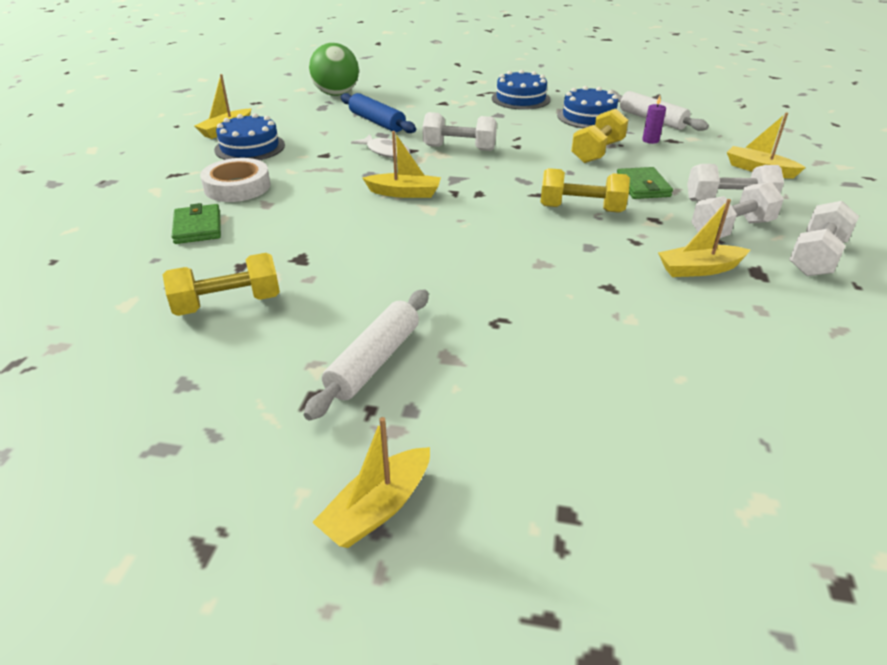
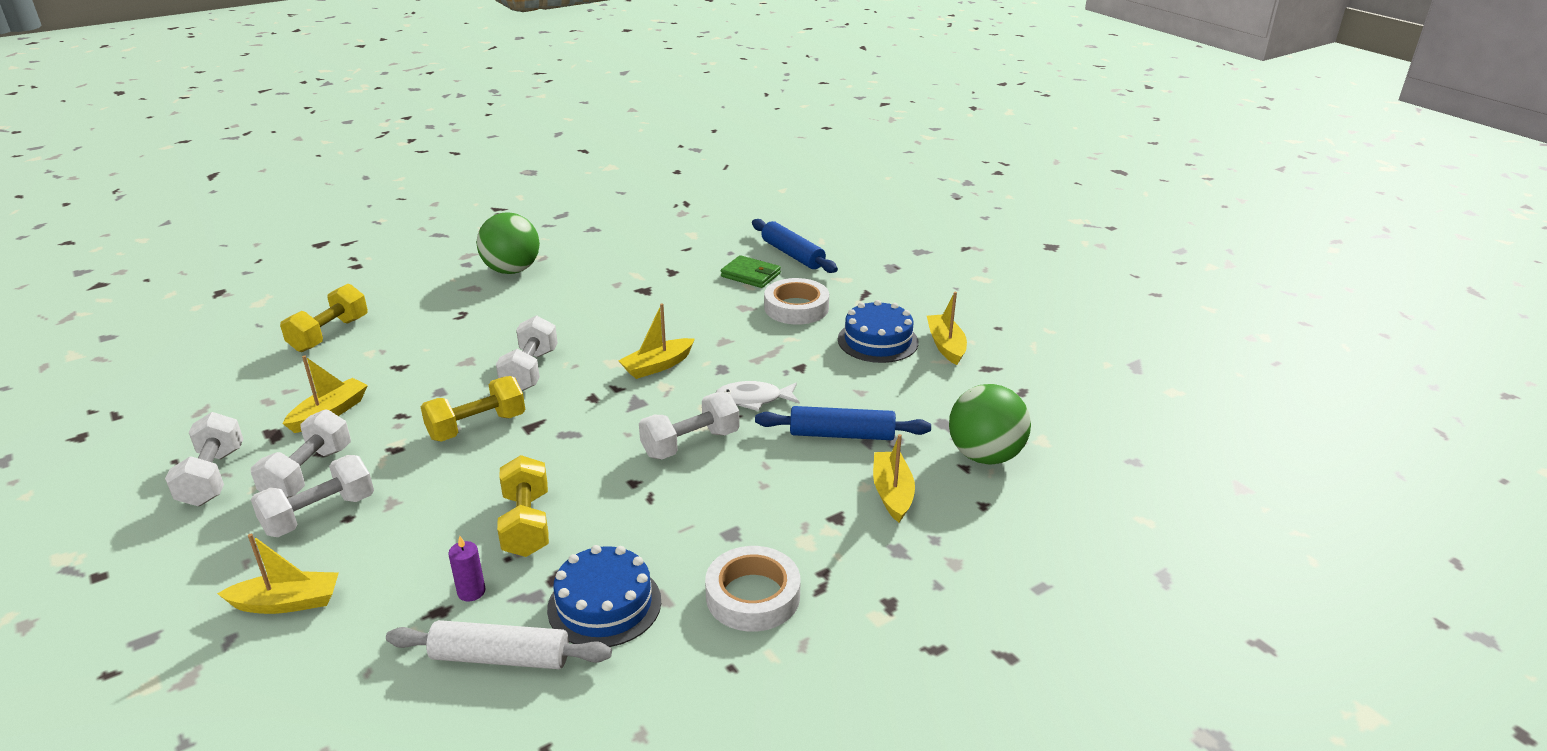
camera: 135 degrees right, 5 degrees down
yellow dumbbell [163,253,280,316] -> yellow dumbbell moved to [280,284,368,352]
white rolling pin [304,289,429,421] -> green ball [476,213,540,274]
yellow boat [312,417,430,548] -> yellow boat moved to [873,434,915,522]
blue cake [492,70,551,110] -> white tape [705,546,800,632]
green wallet [617,167,673,199] -> none
none -> white dumbbell [496,315,558,391]
none -> blue rolling pin [752,219,838,273]

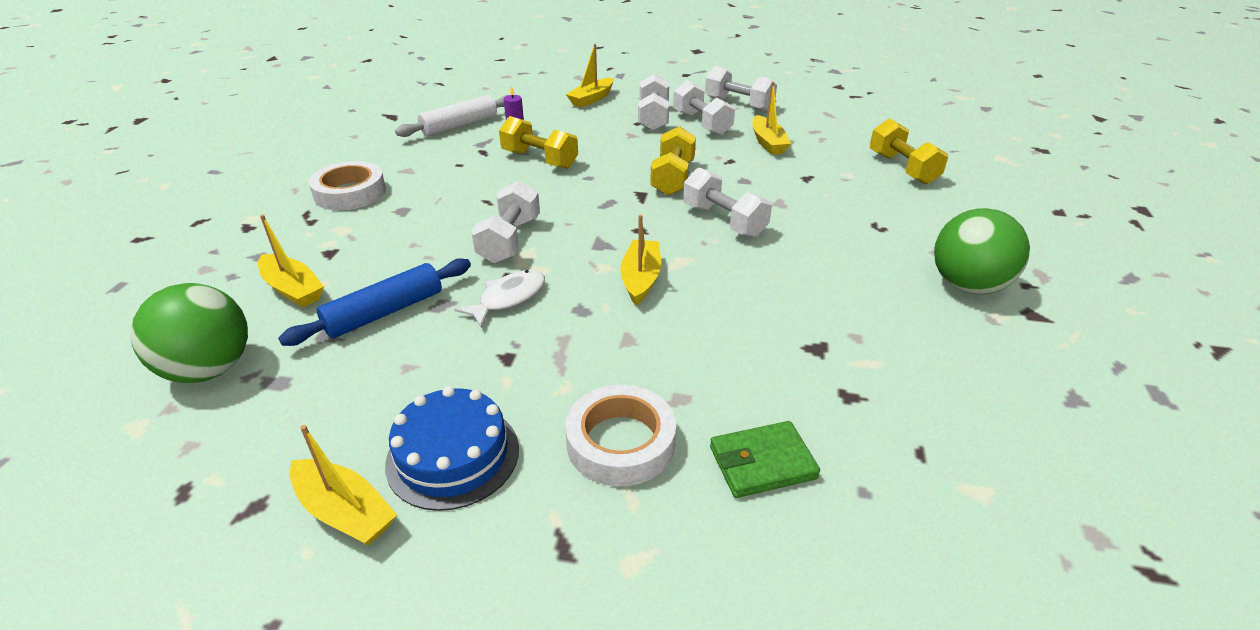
camera: 135 degrees right, 5 degrees up
blue cake [547,545,661,647] -> none
blue rolling pin [752,219,838,273] -> none

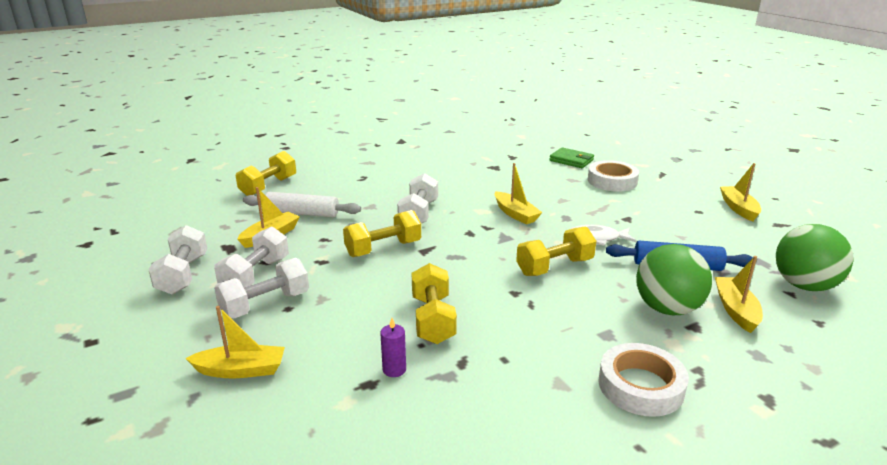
camera: 130 degrees left, 10 degrees down
blue cake [385,386,519,511] -> none
white rolling pin [395,95,508,137] -> white rolling pin moved to [243,192,361,217]
white dumbbell [471,181,540,264] -> yellow dumbbell [516,226,596,276]
yellow boat [620,214,661,305] -> yellow boat turned 90 degrees counterclockwise [495,163,542,224]
green ball [934,208,1030,294] -> green ball moved to [636,244,712,315]

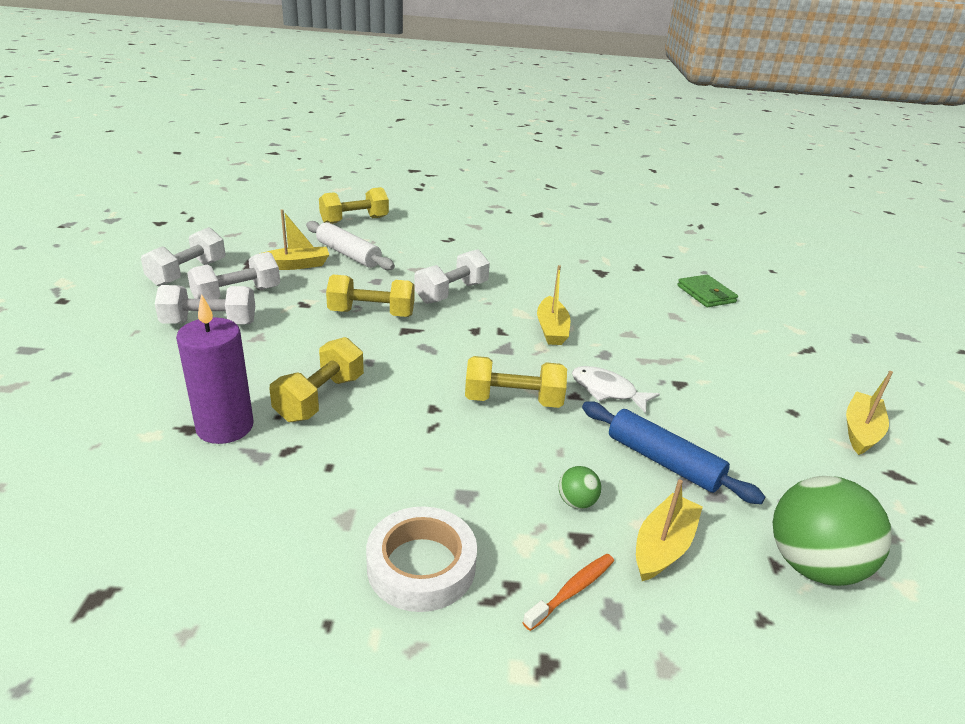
camera: 30 degrees right, 5 degrees up
yellow boat [185,306,285,378] -> none
purple candle [380,318,406,377] -> purple candle [176,294,254,444], size x2.12
white tape [588,160,639,192] -> none
green ball [636,244,712,315] -> green ball [559,466,601,509], size x0.44
none -> orange toothbrush [523,554,614,631]

